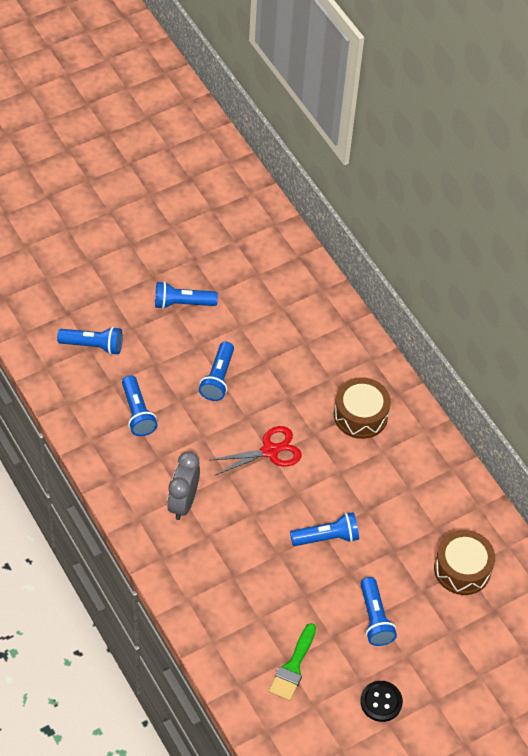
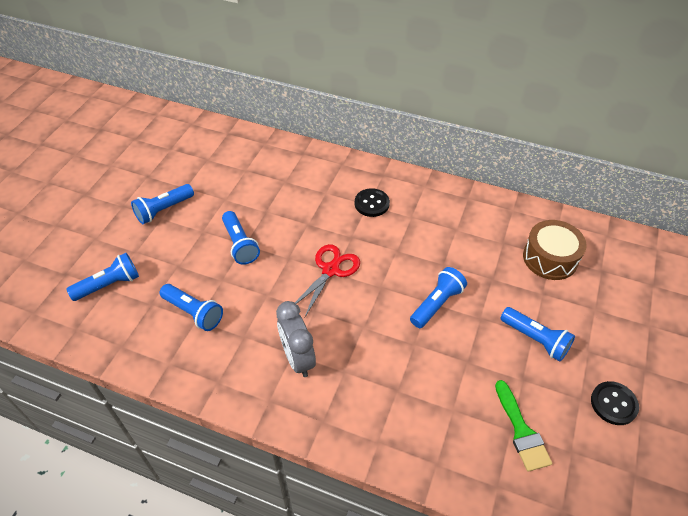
camera: 35 degrees left, 5 degrees down
brown drum [334,377,391,439] -> black button [355,188,390,217]

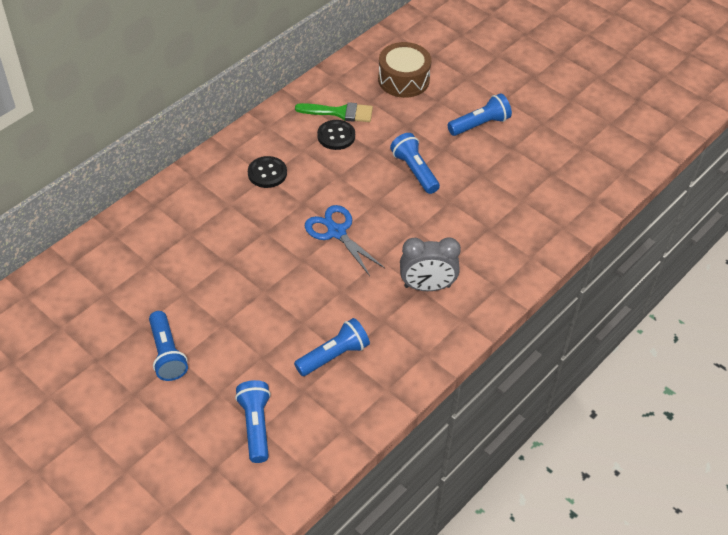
camera: 70 degrees left, 0 degrees up
blue flashlight [222,211,260,265] -> none
red scissors [295,244,360,317] -> blue scissors [305,205,385,276]
green brush [495,380,552,472] -> green brush moved to [295,102,373,122]
black button [591,381,639,425] -> black button moved to [317,120,355,150]

